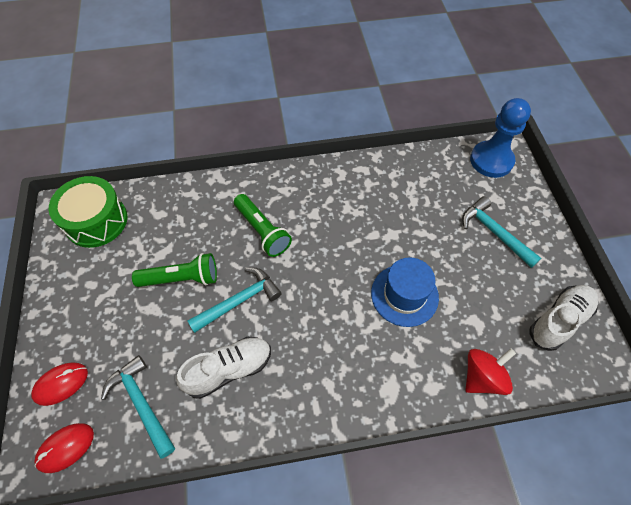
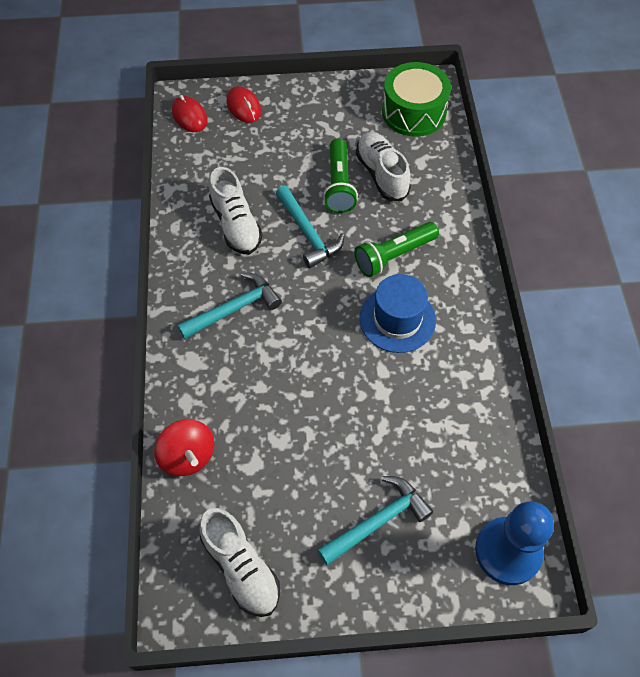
camera: 95 degrees right, 0 degrees up
turquoise hammer [101,355,175,459] -> turquoise hammer moved to [177,273,282,339]
blue hat [371,257,439,327] -> blue hat moved to [360,274,436,353]
none -> white shoe [356,132,411,201]

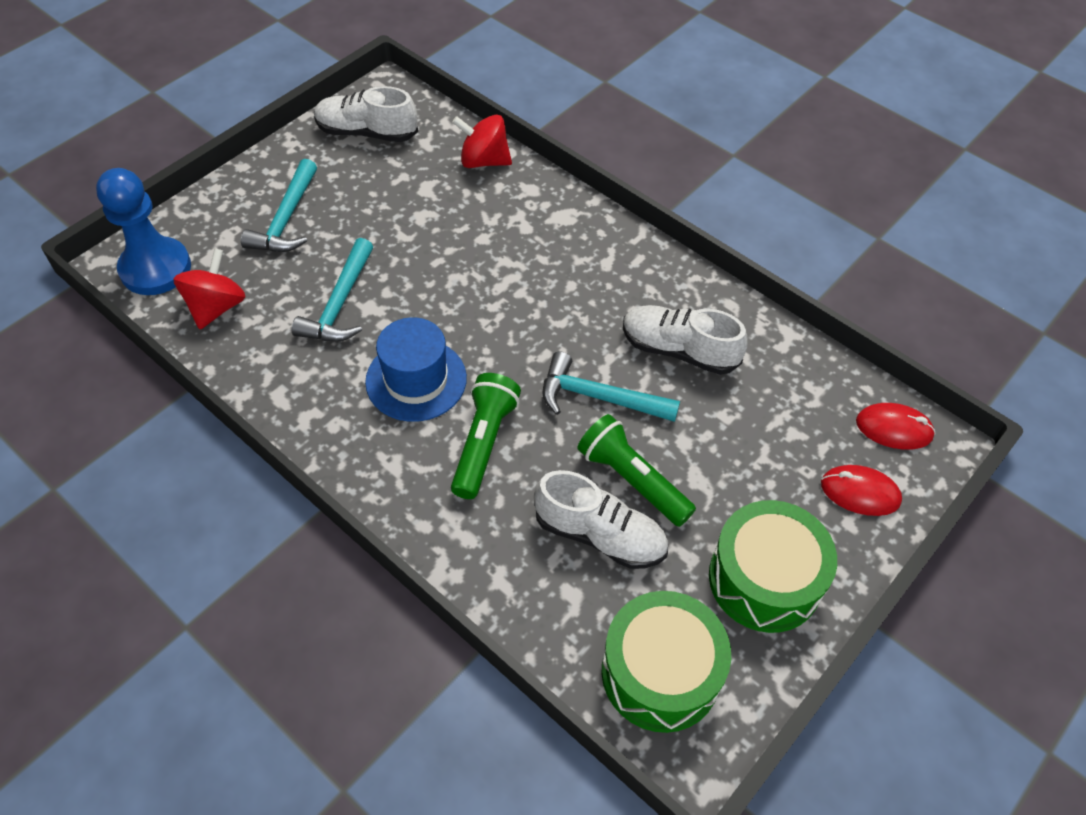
camera: 135 degrees right, 5 degrees down
turquoise hammer [177,273,282,339] -> turquoise hammer moved to [292,238,373,342]
none -> red spinning top [173,248,246,329]
none -> green drum [709,500,837,633]

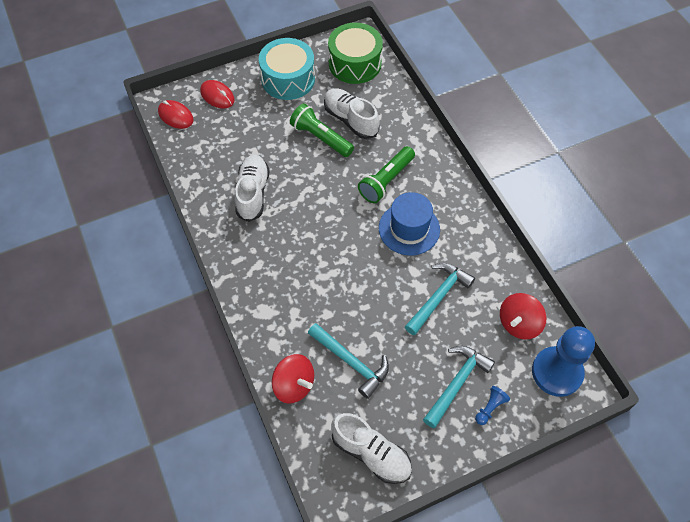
camera: 155 degrees left, 5 degrees up
turquoise hammer [542,352,680,422] -> turquoise hammer moved to [308,323,389,399]
green flashlight [577,414,696,527] -> green flashlight turned 150 degrees clockwise [290,103,354,157]
white shoe [623,305,748,375] -> white shoe turned 135 degrees counterclockwise [235,155,269,222]
green drum [709,500,837,633] -> turquoise drum [259,38,315,100]
none -> blue pawn [475,386,510,425]

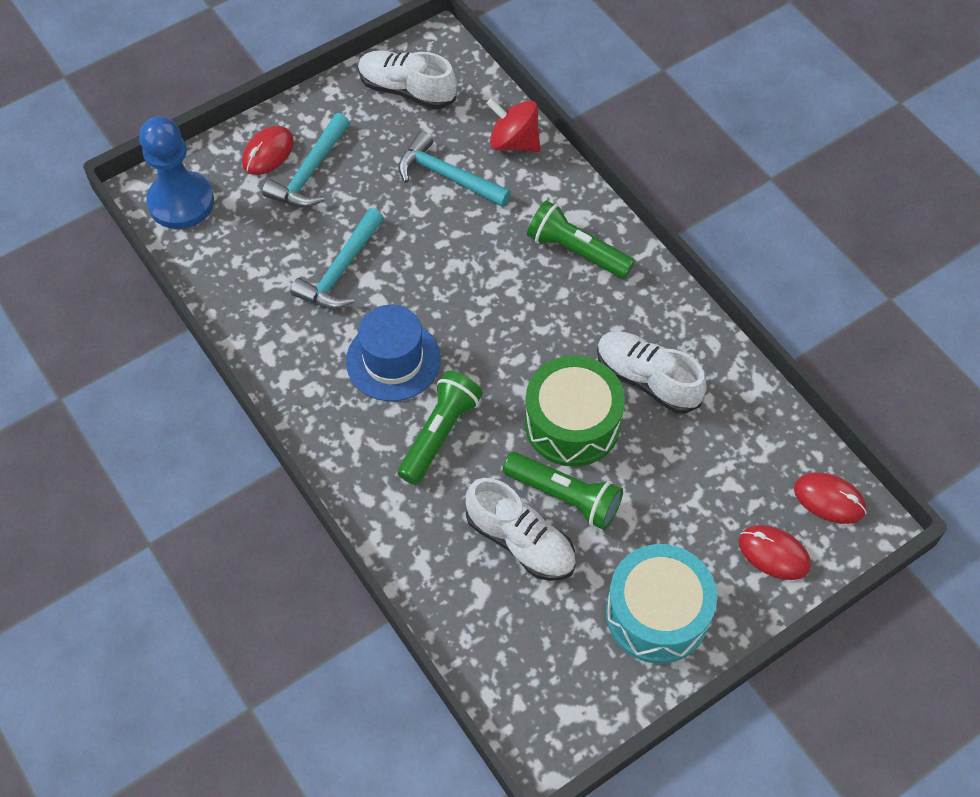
camera: 170 degrees right, 0 degrees up
white shoe [235,155,269,222] -> white shoe turned 135 degrees clockwise [597,331,707,414]
green drum [328,23,383,84] -> green drum moved to [525,355,625,467]
blue pawn [475,386,510,425] -> red mouse [242,126,294,175]
red spinning top [500,293,546,339] -> none
none -> green flashlight [527,200,635,279]

